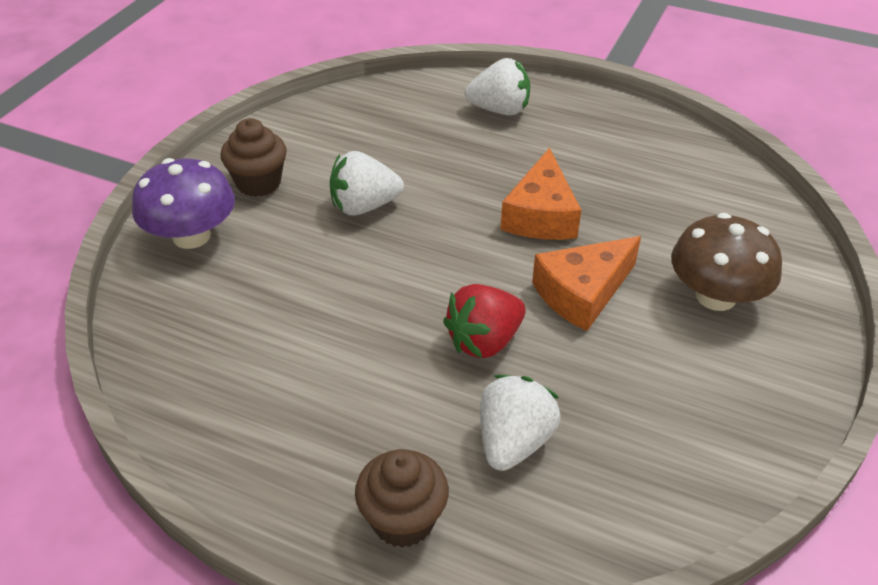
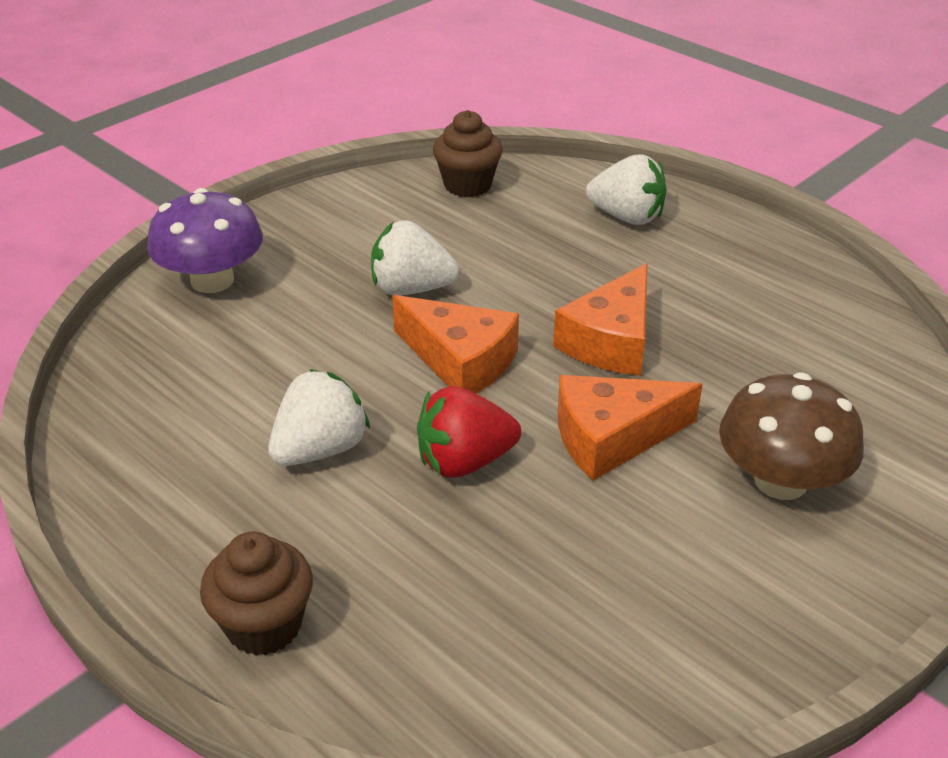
camera: 20 degrees right, 5 degrees down
brown cupcake [221,118,287,197] -> brown cupcake moved to [433,110,503,197]
white strawberry [480,375,561,471] -> white strawberry moved to [268,369,370,466]
none -> orange cheese [392,295,519,394]

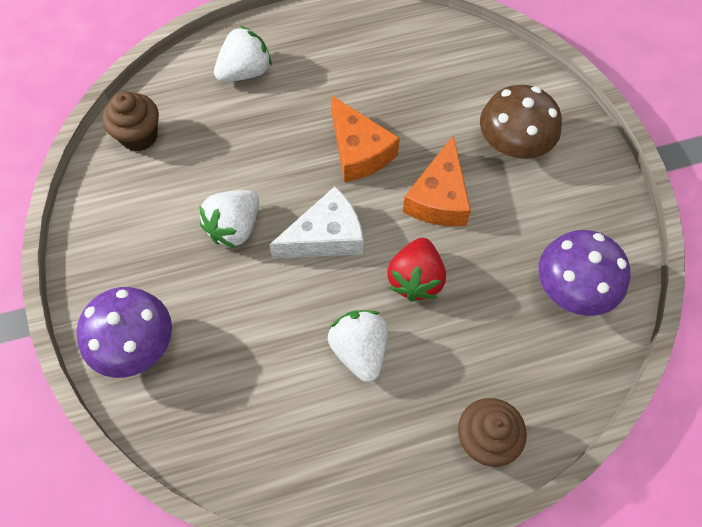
camera: 60 degrees left, 25 degrees up
orange cheese [392,295,519,394] -> white cheese [269,187,363,259]
none -> purple mushroom [538,230,630,316]

